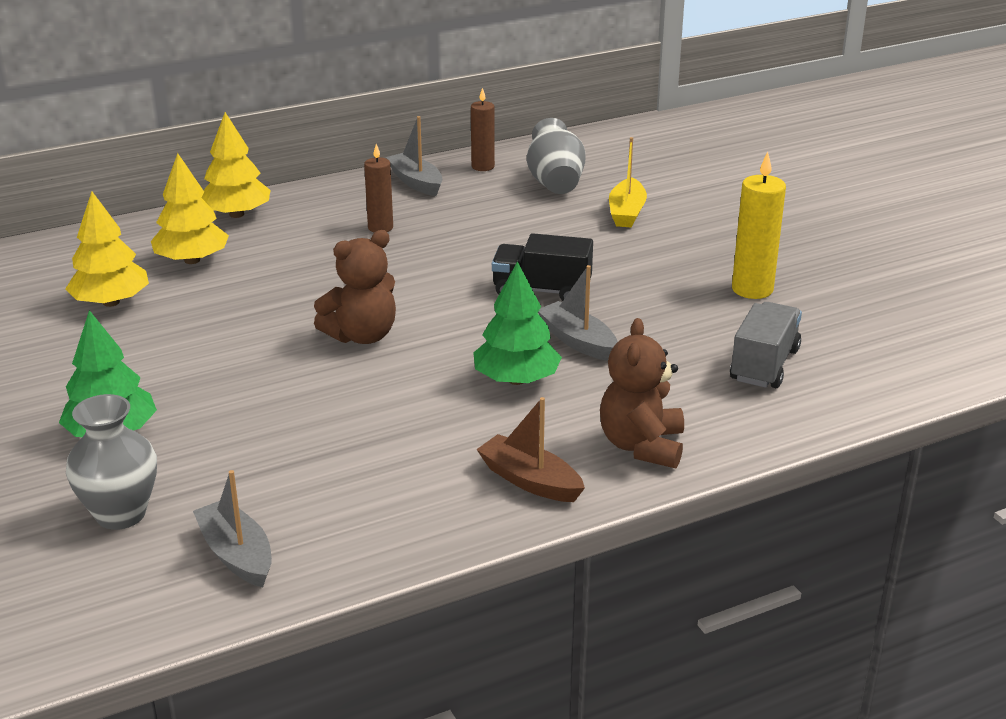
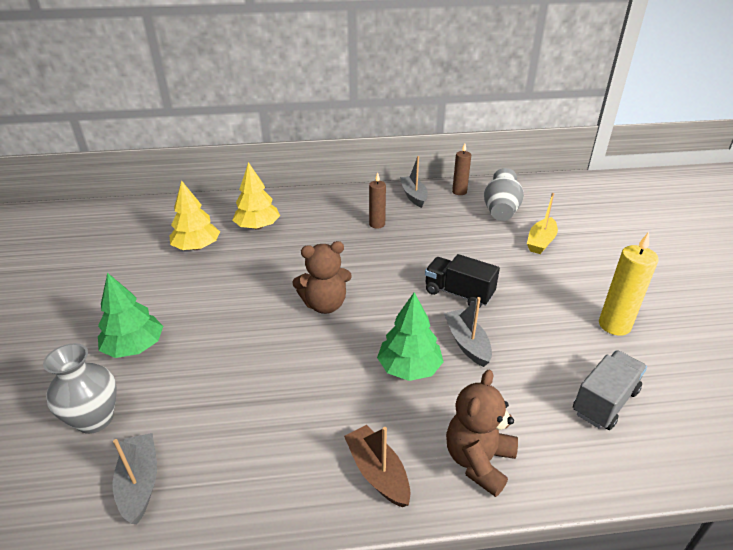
camera: 20 degrees right, 5 degrees up
yellow tree [202,112,271,218] -> none

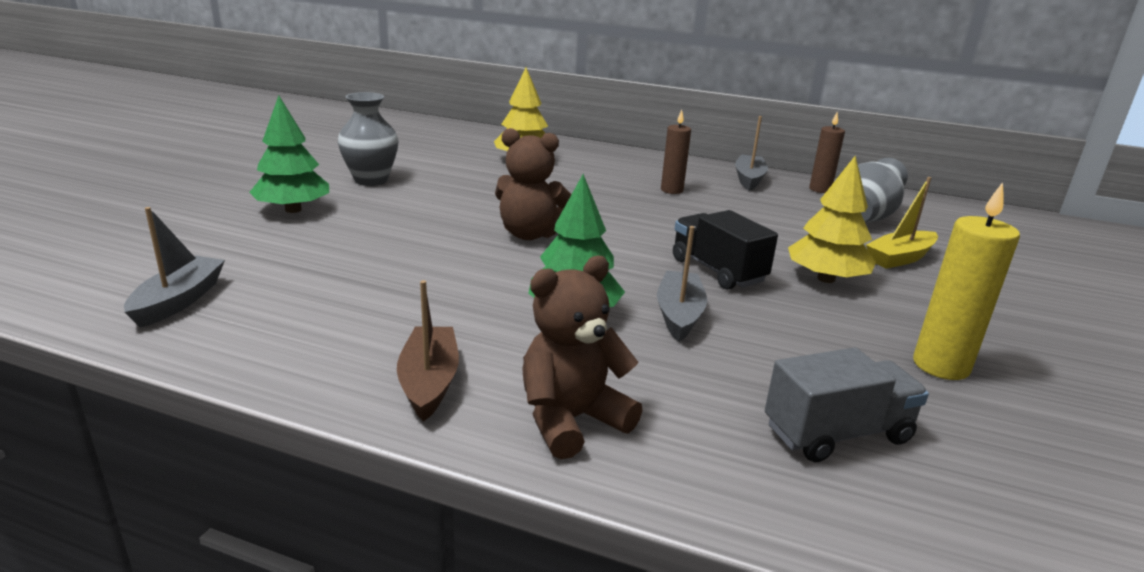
camera: 25 degrees right, 10 degrees down
grey vase [43,343,117,434] -> grey vase moved to [338,92,399,186]
yellow tree [170,180,220,250] -> yellow tree moved to [788,156,876,283]

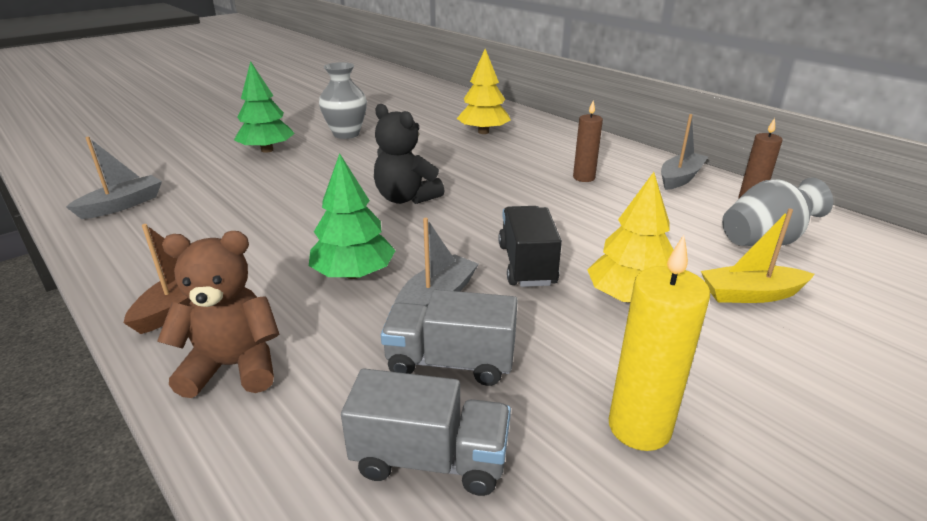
camera: 30 degrees right, 5 degrees up
brown teddy bear [495,128,572,240] -> black teddy bear [374,104,445,204]
none -> grey truck [381,290,518,386]

